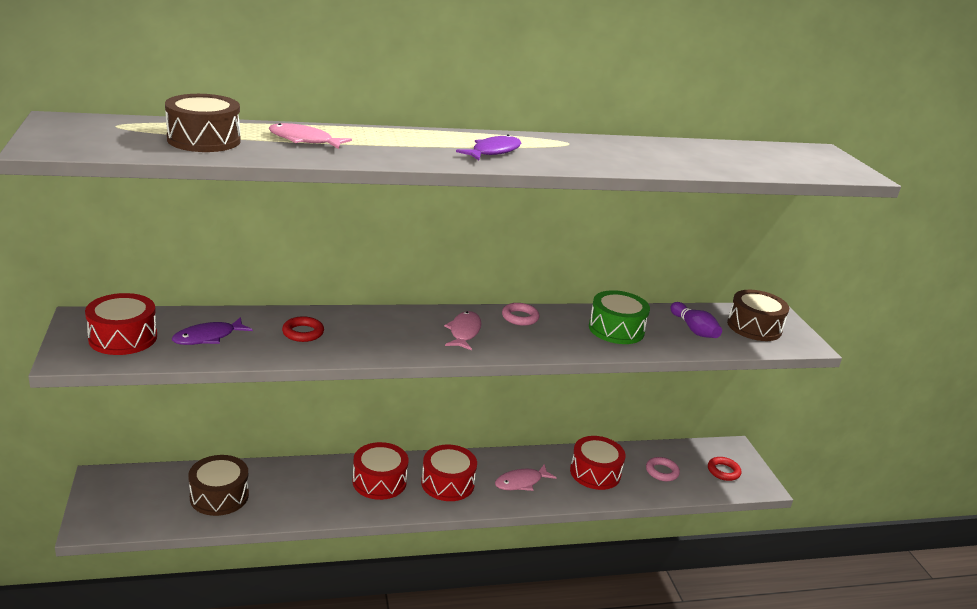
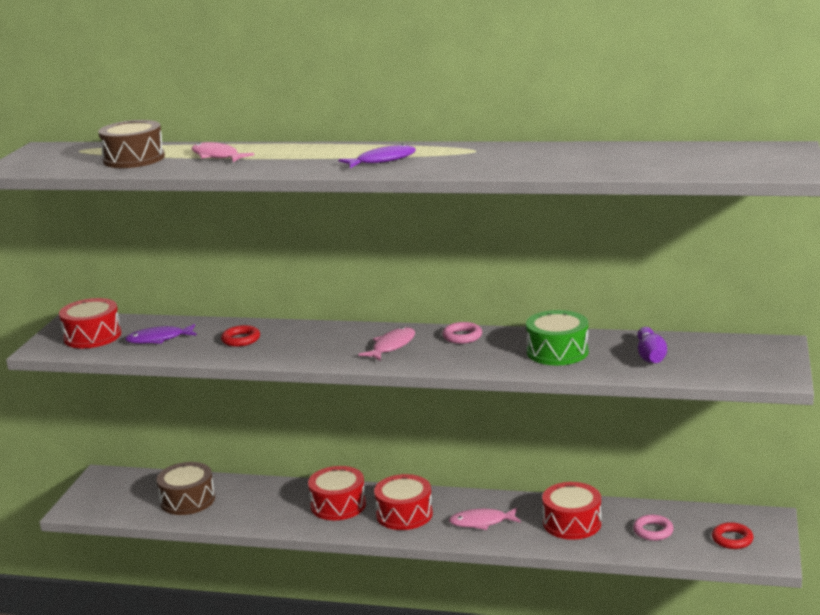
camera: 30 degrees right, 5 degrees down
brown drum [727,290,789,341] -> none

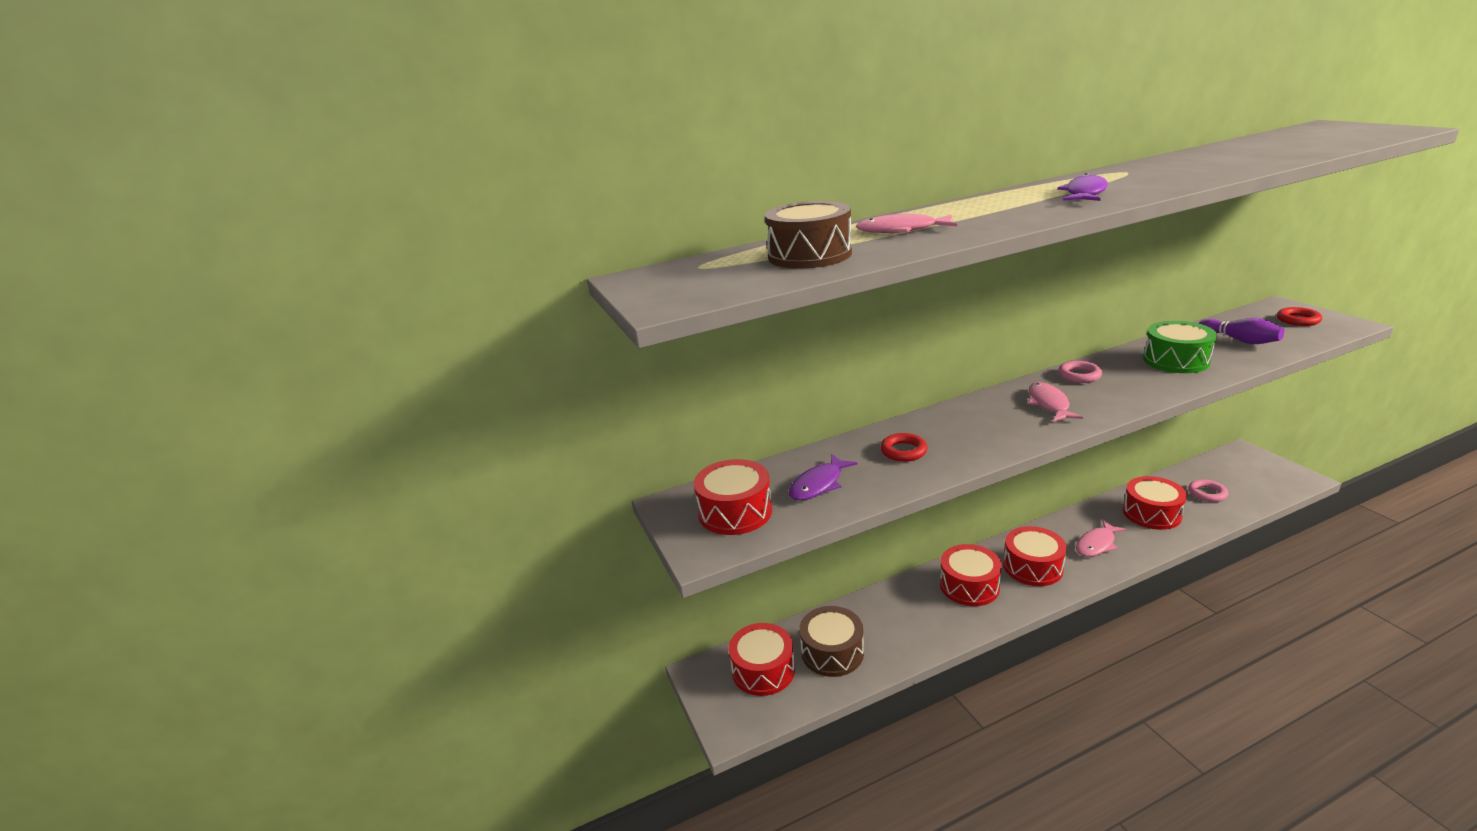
camera: 35 degrees left, 5 degrees up
red ring [712,522,754,549] -> red ring moved to [1277,307,1322,326]
none -> red drum [729,623,795,696]

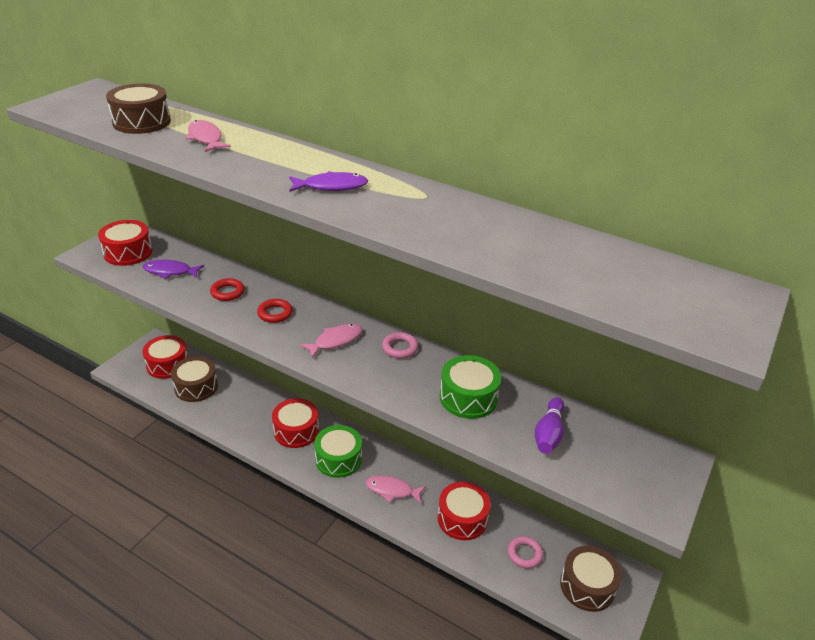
camera: 50 degrees right, 10 degrees up
red drum [1003,526,1067,586] -> green drum [314,425,362,478]
red ring [1277,307,1322,326] -> red ring moved to [257,299,293,323]
none -> brown drum [560,546,622,612]

